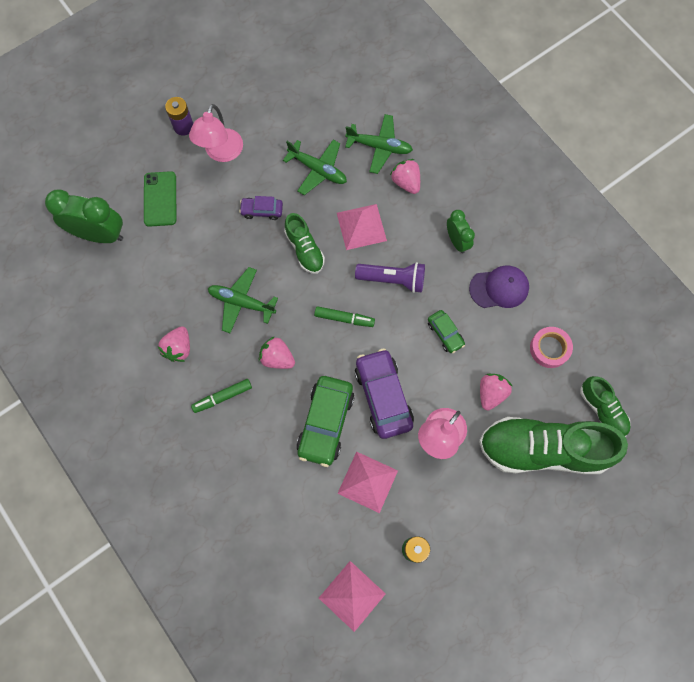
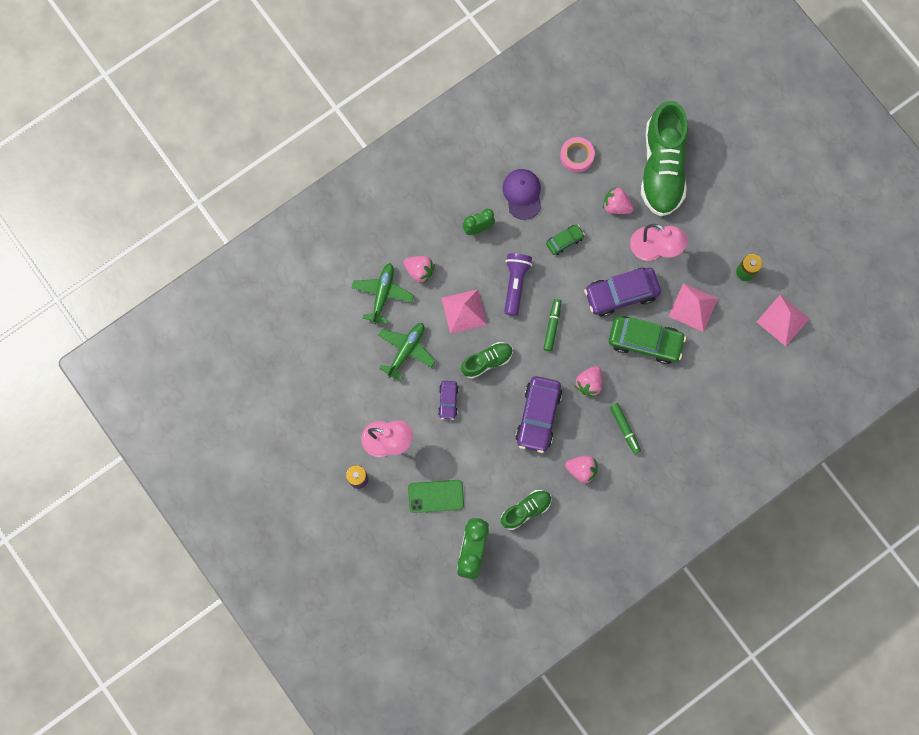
camera: 90 degrees left, 5 degrees up
green plane [208,267,278,333] -> purple car [515,376,562,453]
pink strawberry [390,159,420,194] -> pink strawberry turned 120 degrees counterclockwise [403,256,435,284]
green shoe [580,376,631,437] -> green shoe moved to [501,490,552,530]

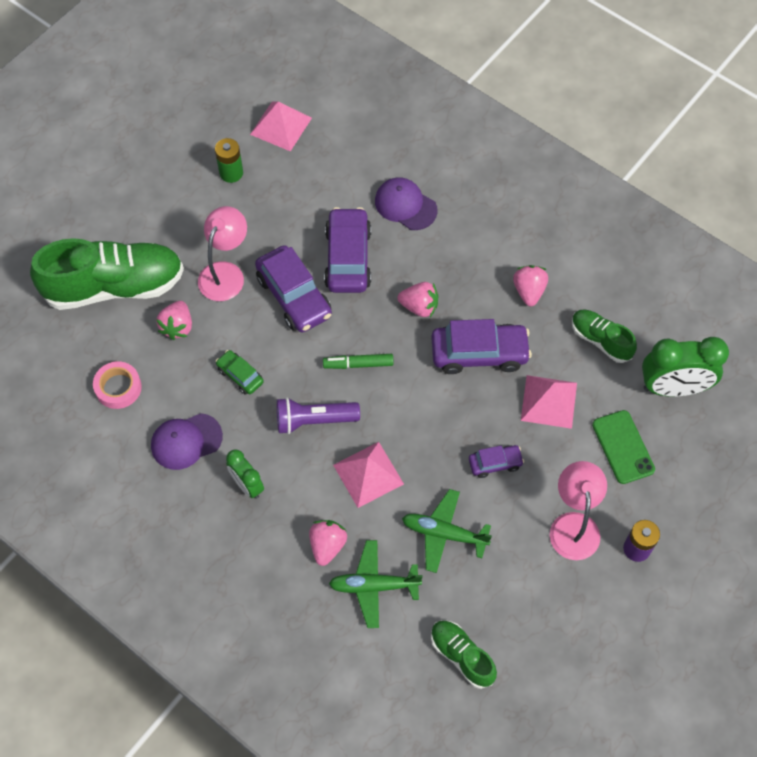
camera: 105 degrees left, 15 degrees down
green shoe [461,342,513,379] -> green shoe moved to [431,620,497,689]
green car [609,316,686,364] -> purple car [324,207,371,293]
green marker [610,403,641,454] -> none
pink pyramid [669,283,718,332] -> pink pyramid moved to [521,375,577,429]
none -> purple cap [375,178,438,230]

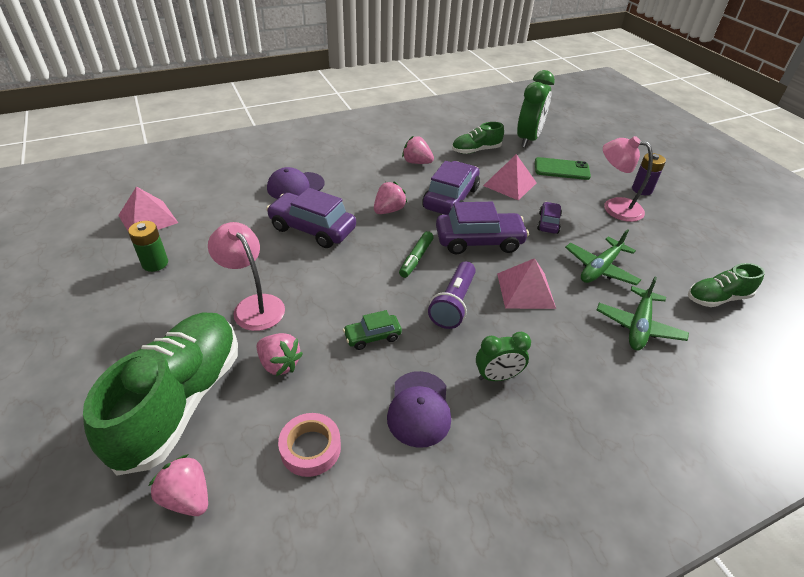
camera: 65 degrees left, 20 degrees down
purple car [255,245,332,332] -> purple car moved to [436,202,529,254]
pink strawberry [309,520,347,566] -> pink strawberry moved to [149,454,208,516]

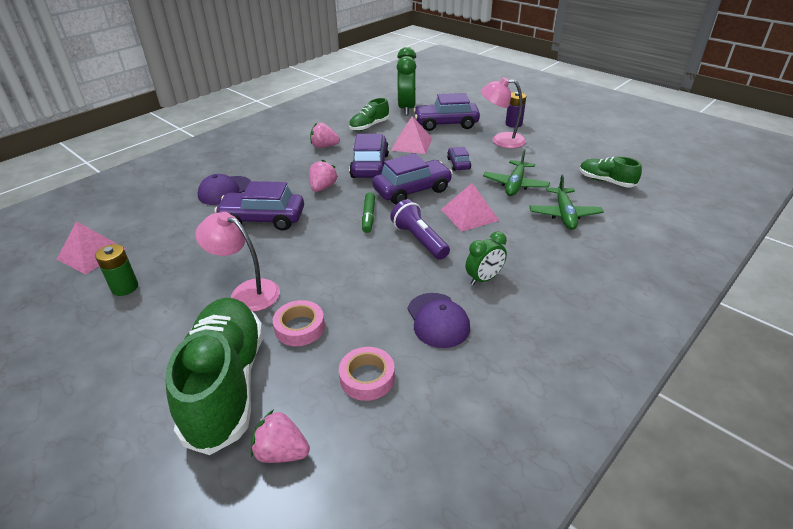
camera: 20 degrees left, 5 degrees down
pink strawberry [257,333,303,376] -> pink tape [273,300,325,346]
green car [343,310,402,350] -> none
purple flashlight [428,261,476,329] -> purple flashlight turned 150 degrees clockwise [390,199,450,260]
green phone [535,157,591,180] -> purple car [414,93,480,131]
green shoe [688,263,765,307] -> green shoe turned 75 degrees clockwise [580,156,642,187]

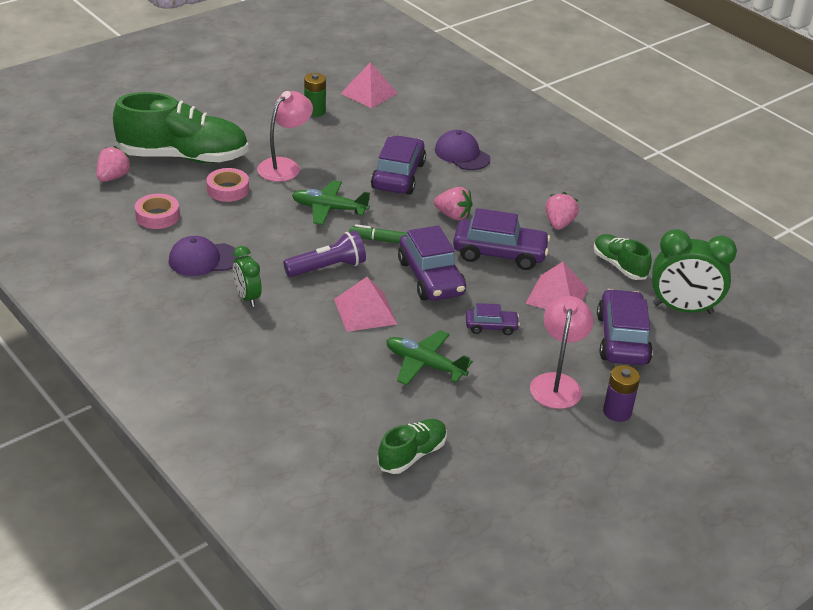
camera: 95 degrees right, 0 degrees up
green plane [529,174,604,230] -> green plane moved to [292,180,370,225]

